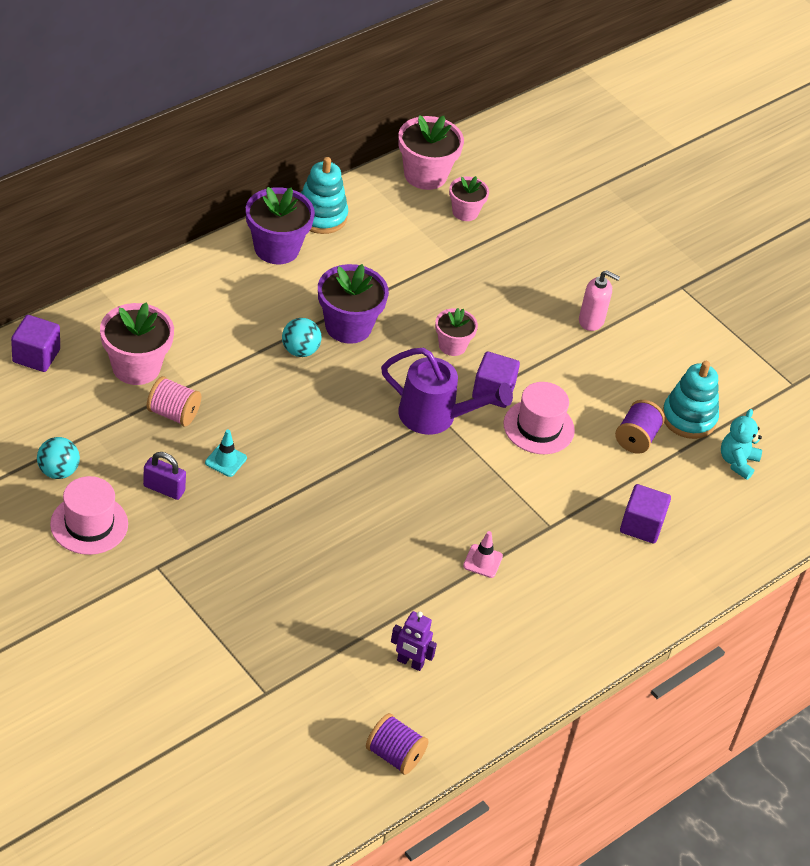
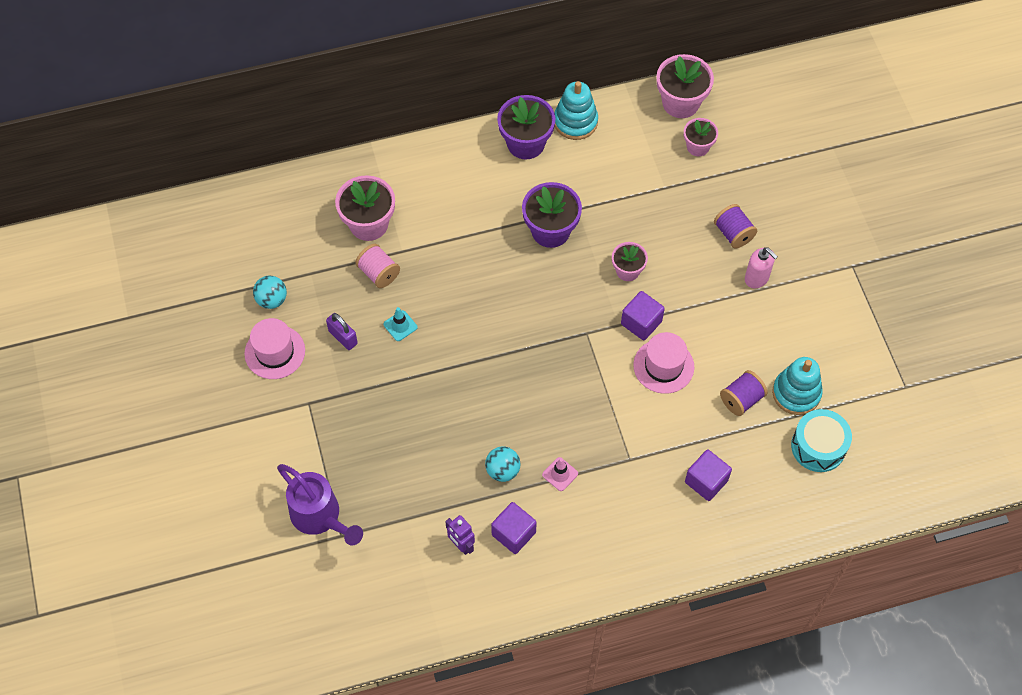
camera: 30 degrees right, 15 degrees up
purple cube [11,315,60,372] -> purple cube moved to [491,502,537,554]
turquoise ball [282,318,322,357] -> turquoise ball moved to [485,447,521,482]
purple spool [366,713,429,775] -> purple spool moved to [714,204,757,249]
purple watering can [381,348,513,435] -> purple watering can moved to [277,464,363,546]
turquoise teddy bear [721,409,762,480] -> turquoise drum [791,409,852,472]

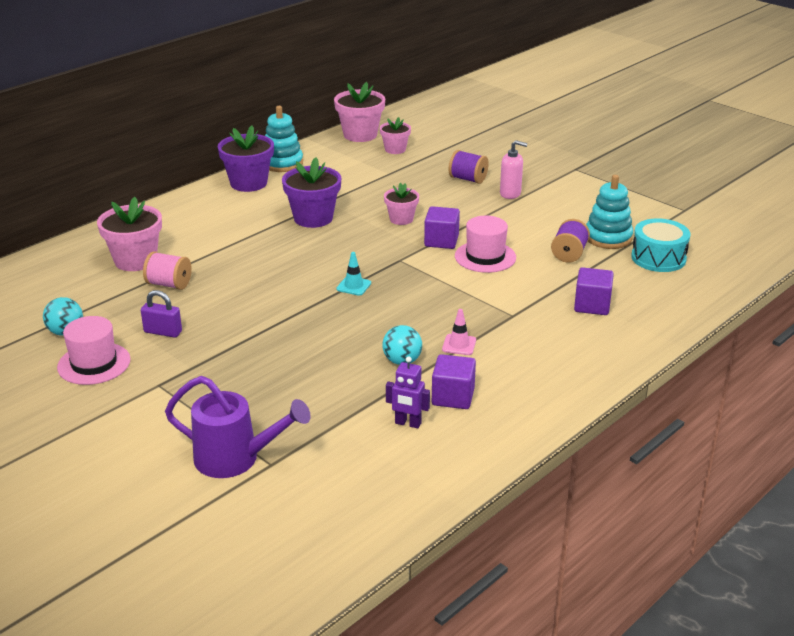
camera: 30 degrees left, 30 degrees down
turquoise traffic cone [383,307,418,341] -> turquoise traffic cone moved to [336,252,371,296]

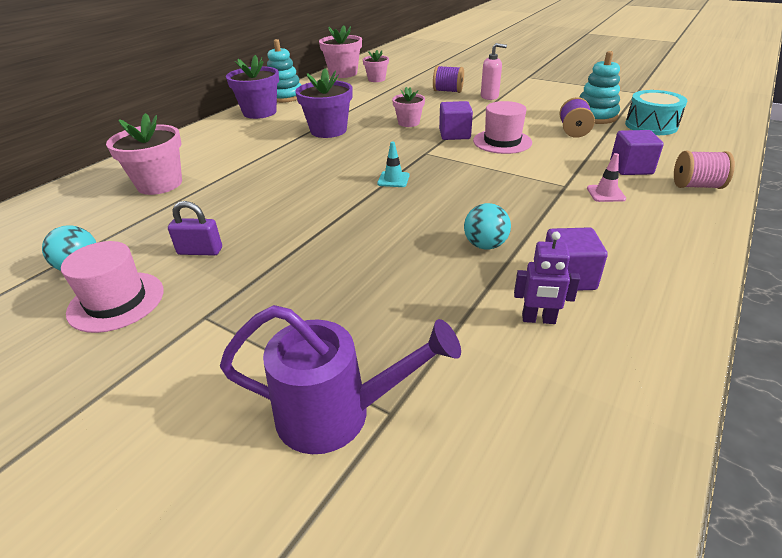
camera: 10 degrees left, 5 degrees up
pink spool [143,251,192,290] -> pink spool moved to [674,151,735,189]
pink traffic cone [442,309,476,355] -> pink traffic cone moved to [587,153,626,202]

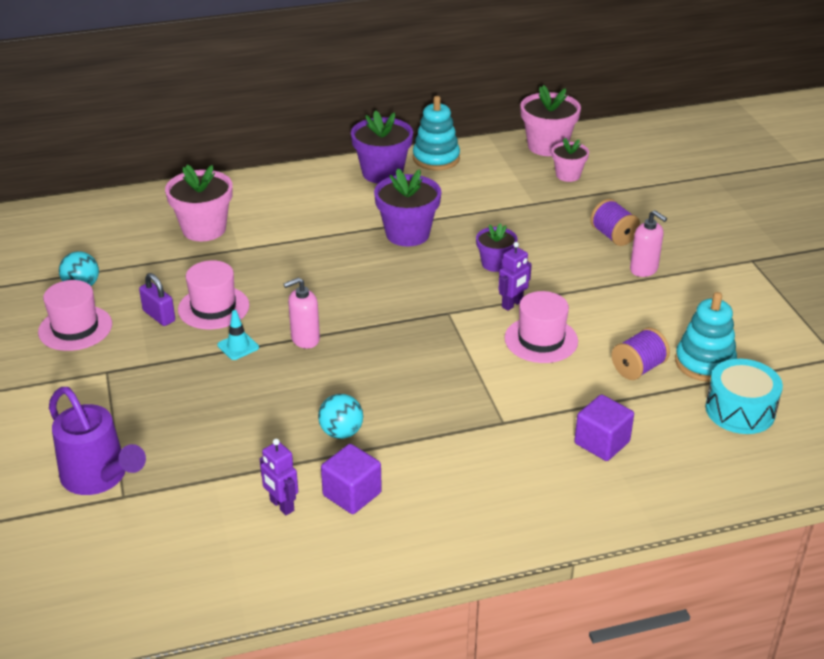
camera: 40 degrees right, 0 degrees up
turquoise traffic cone [377,142,410,187] -> turquoise traffic cone moved to [217,310,259,360]
pink flower pot [392,87,425,127] -> purple flower pot [476,223,517,272]
purple cube [439,101,473,140] -> purple robot [498,242,532,311]
pink traffic cone [587,153,626,202] -> none
pink spool [674,151,735,189] -> none
none -> pink hat [178,260,249,329]
none -> pink soap dispenser [284,277,320,349]

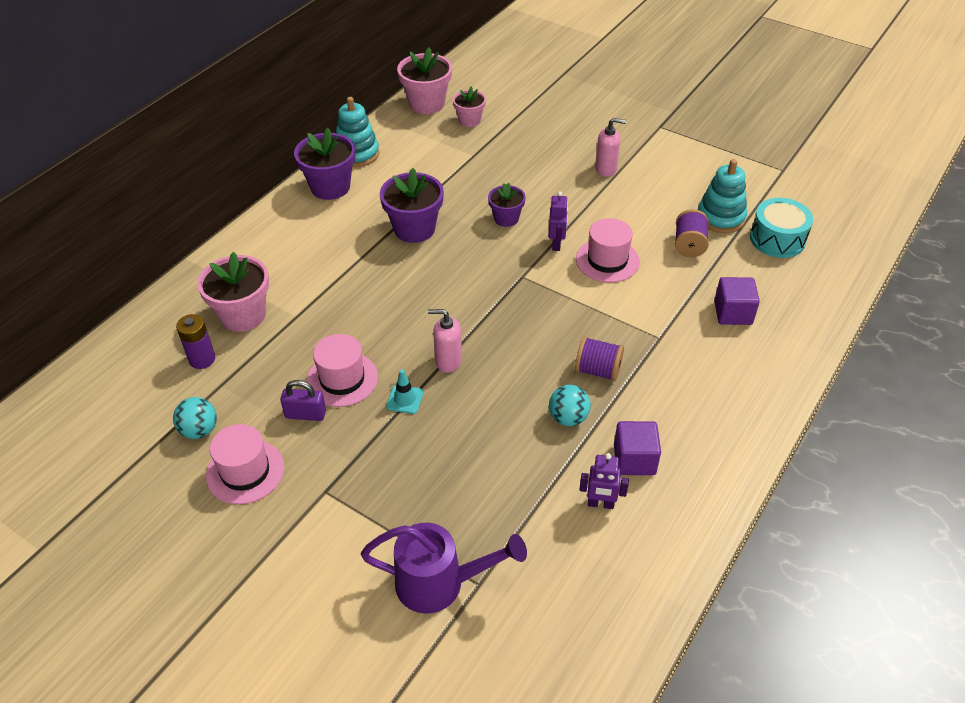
camera: 40 degrees left, 10 degrees up
pink soap dispenser [284,277,320,349] -> pink soap dispenser turned 75 degrees clockwise [428,309,462,373]
purple spool [590,199,640,246] -> purple spool moved to [575,336,624,381]
none -> purple battery [176,314,215,369]

